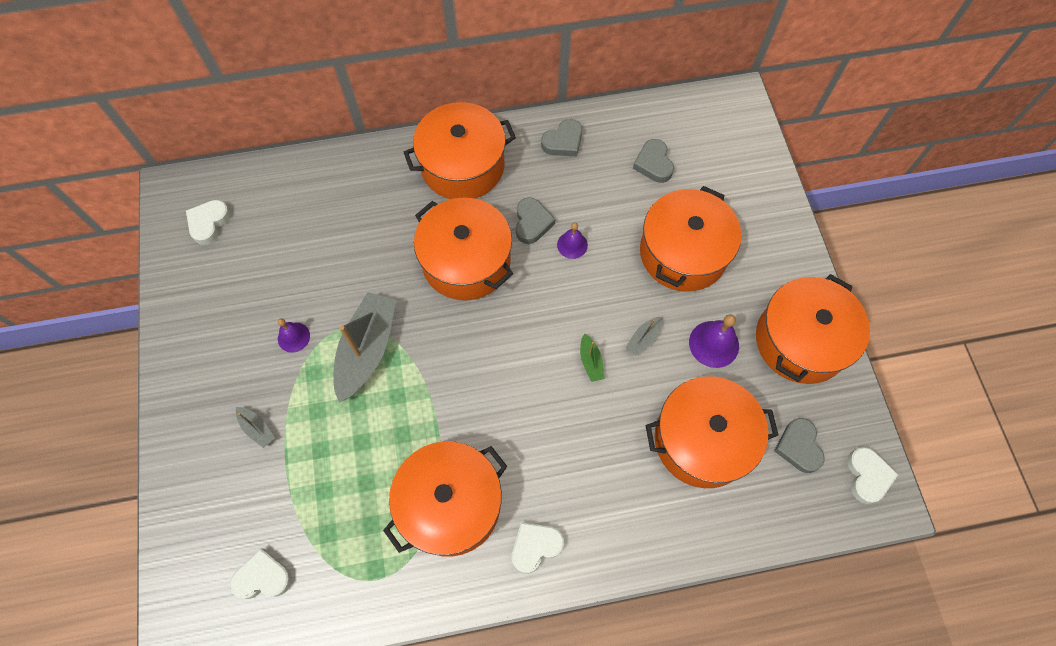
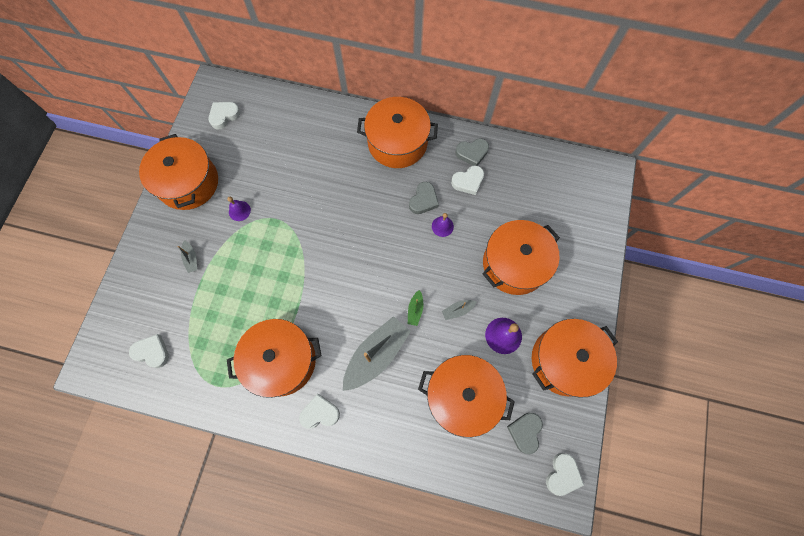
camera: 25 degrees right, 5 degrees up
grey boat [334,292,396,403] -> grey boat moved to [343,316,411,391]
orange pot [414,198,514,301] -> orange pot moved to [139,134,218,210]
grey heart [633,139,674,183] -> none
none -> white heart [451,166,484,195]

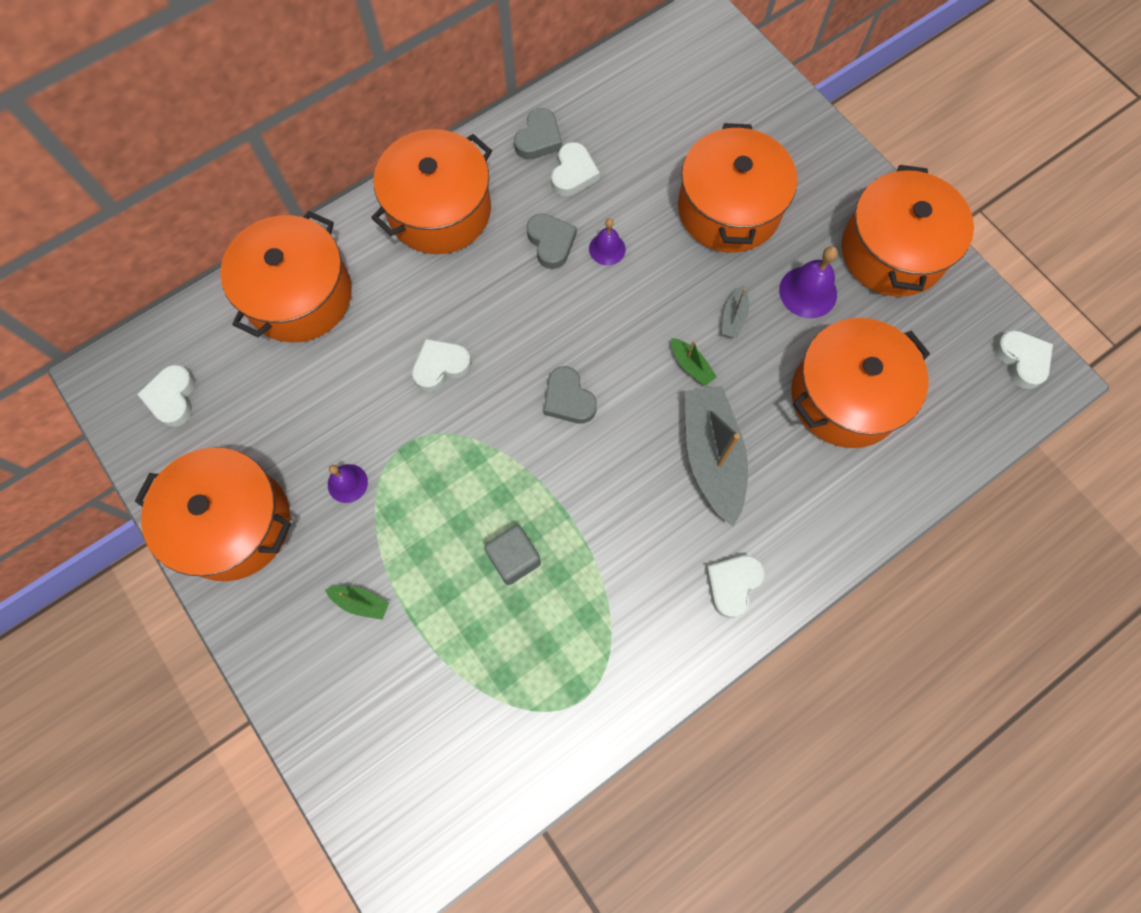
camera: 50 degrees left, 0 degrees up
white heart [129,334,169,368] -> white heart moved to [412,339,471,392]
grey boat [177,240,197,273] -> green boat [325,586,389,620]
orange pot [227,319,322,398] -> orange pot moved to [220,211,352,342]
grey heart [507,413,543,454] -> grey heart moved to [544,366,597,423]
none -> grey cube [484,525,541,585]

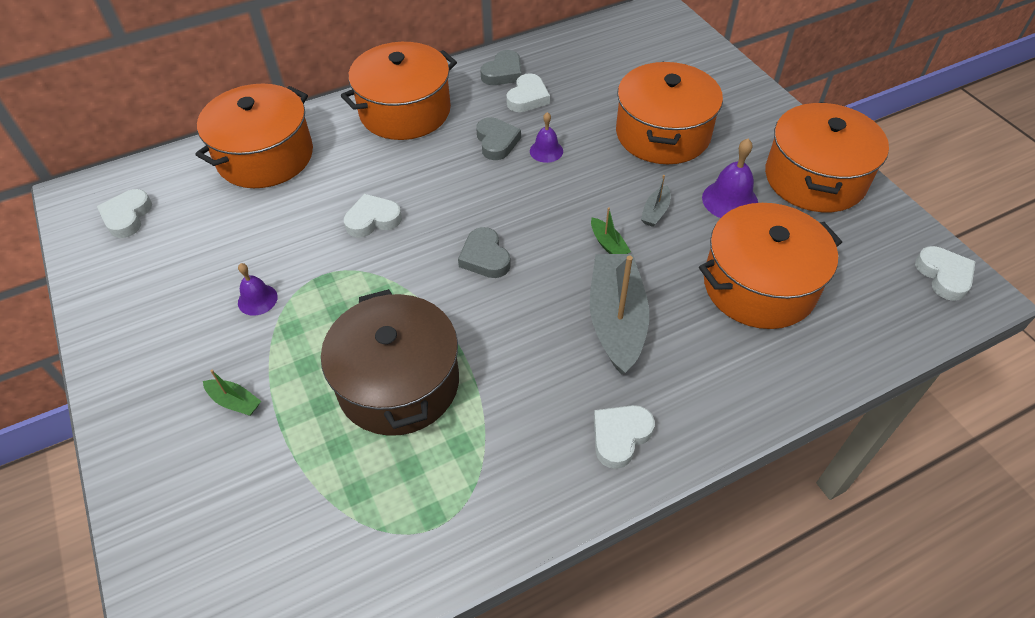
camera: 10 degrees right, 20 degrees down
orange pot [135,447,291,581] -> none
grey cube [484,525,541,585] -> brown pot [321,289,459,436]

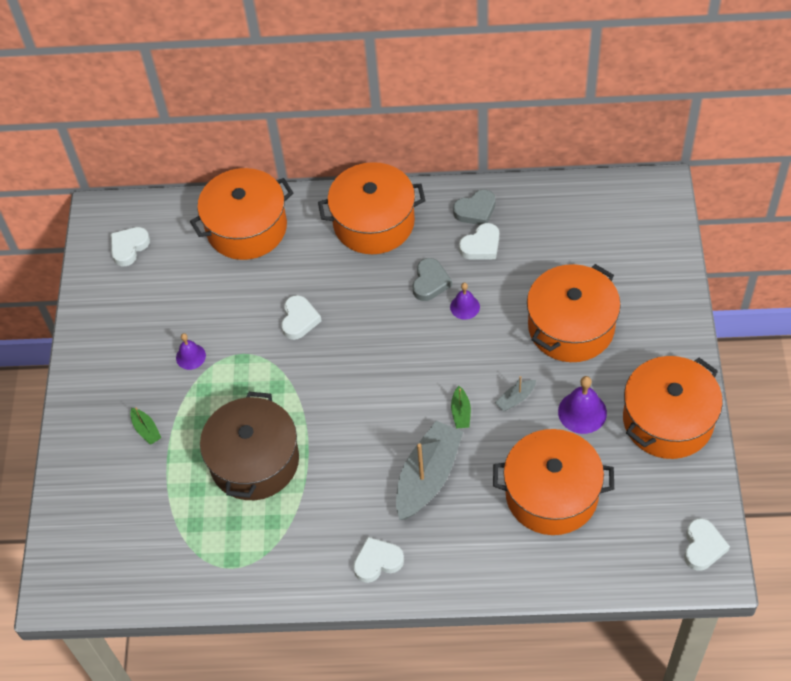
camera: 30 degrees right, 5 degrees up
white heart [344,194,402,238] -> white heart turned 90 degrees clockwise [281,295,321,340]
grey heart [458,227,511,278] -> none

